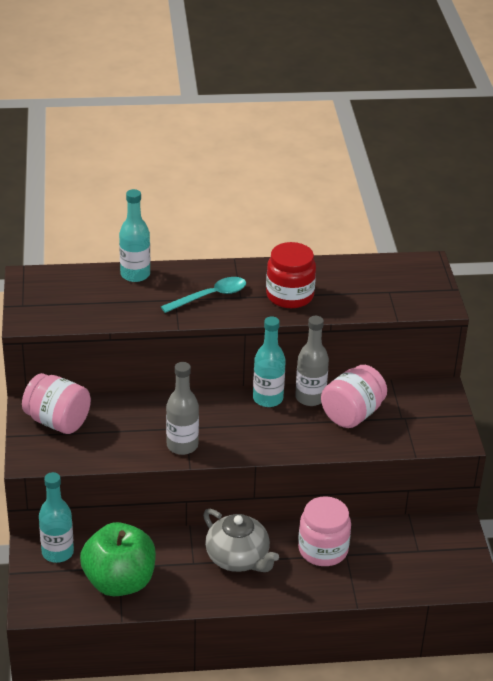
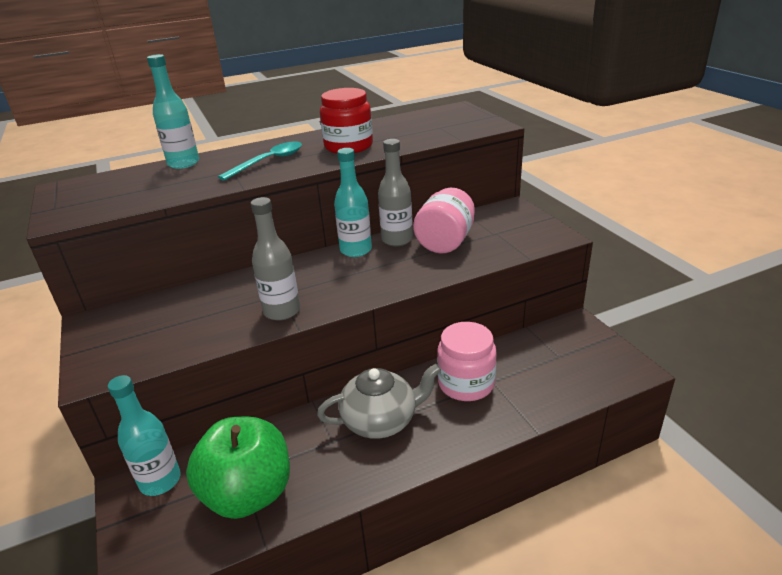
camera: 15 degrees left, 5 degrees down
pink jar [22,373,91,434] -> none
grey teapot [203,509,279,572] -> grey teapot turned 45 degrees counterclockwise [317,364,441,439]

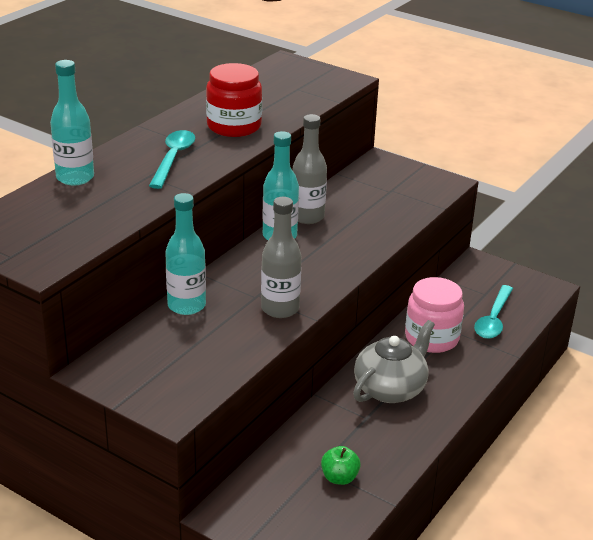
camera: 35 degrees left, 0 degrees up
turquoise bottle [108,375,181,496] -> turquoise bottle moved to [165,193,206,315]
green apple [186,417,290,519] -> green apple [321,446,361,485], size x0.42
pink jar [413,187,475,253] -> none
none -> turquoise spoon [474,285,513,339]

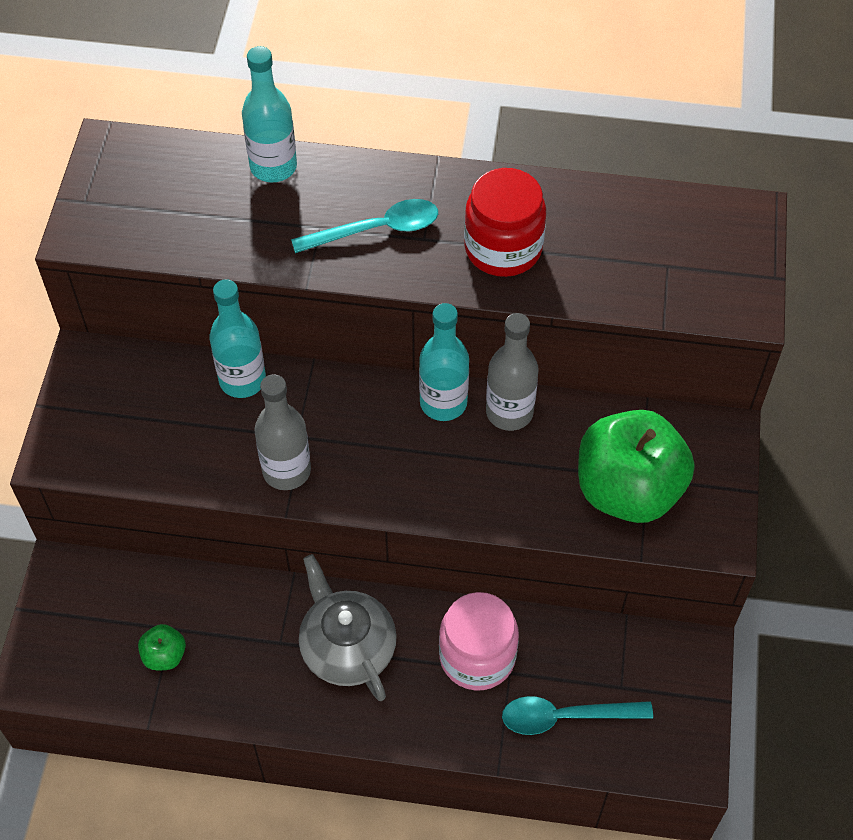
camera: 65 degrees right, 25 degrees up
grey teapot [353,320,435,403] -> grey teapot turned 135 degrees counterclockwise [299,554,397,701]
none -> green apple [578,410,694,523]

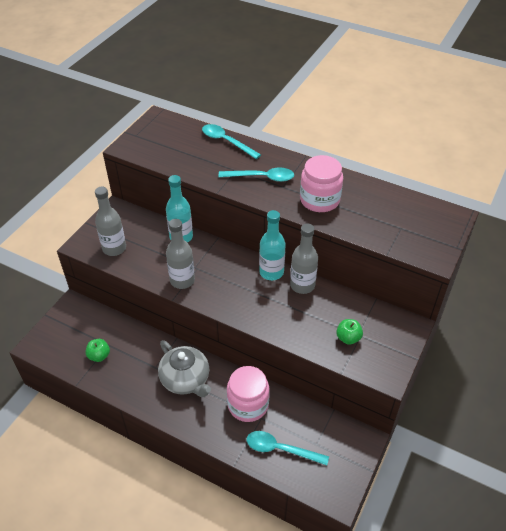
camera: 20 degrees right, 10 degrees down
turquoise bottle [242,46,297,182] -> turquoise spoon [202,124,261,159]
grey teapot [299,554,397,701] -> grey teapot turned 150 degrees clockwise [158,340,211,397]
red jar [464,168,546,277] -> pink jar [300,155,343,212]
green apple [578,410,694,523] -> green apple [336,319,363,345], size x0.42
none -> grey bottle [95,187,126,256]

